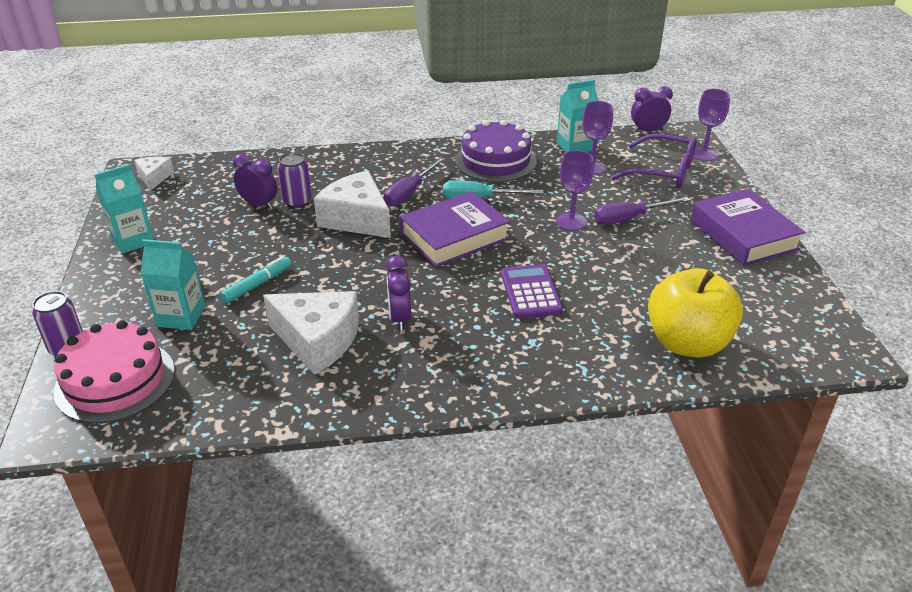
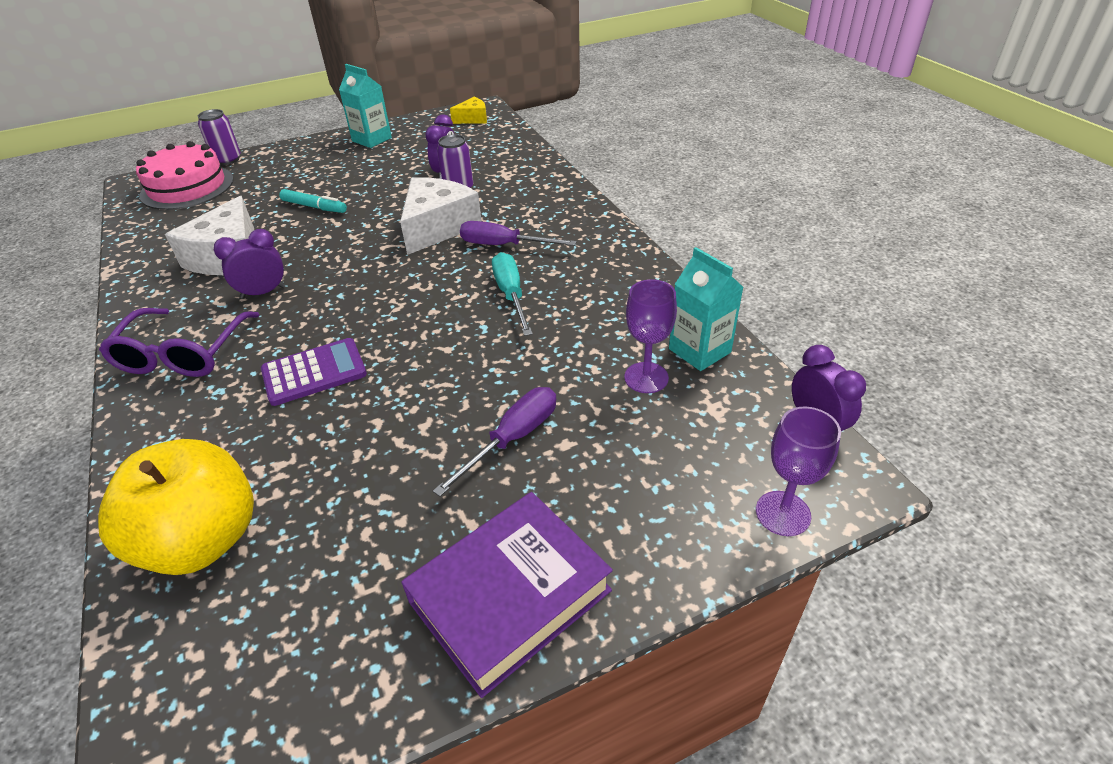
camera: 75 degrees right, 5 degrees up
white cheese [134,156,174,190] -> yellow cheese [450,97,487,124]
turquoise carton [140,239,205,330] -> none
purple book [400,191,510,267] -> none
purple cake [455,120,537,182] -> none
purple goblet [556,150,594,230] -> none
purple screwdriver [594,197,690,225] -> purple screwdriver turned 75 degrees clockwise [433,387,556,497]
purple glasses [611,134,697,188] -> purple glasses moved to [99,308,259,377]

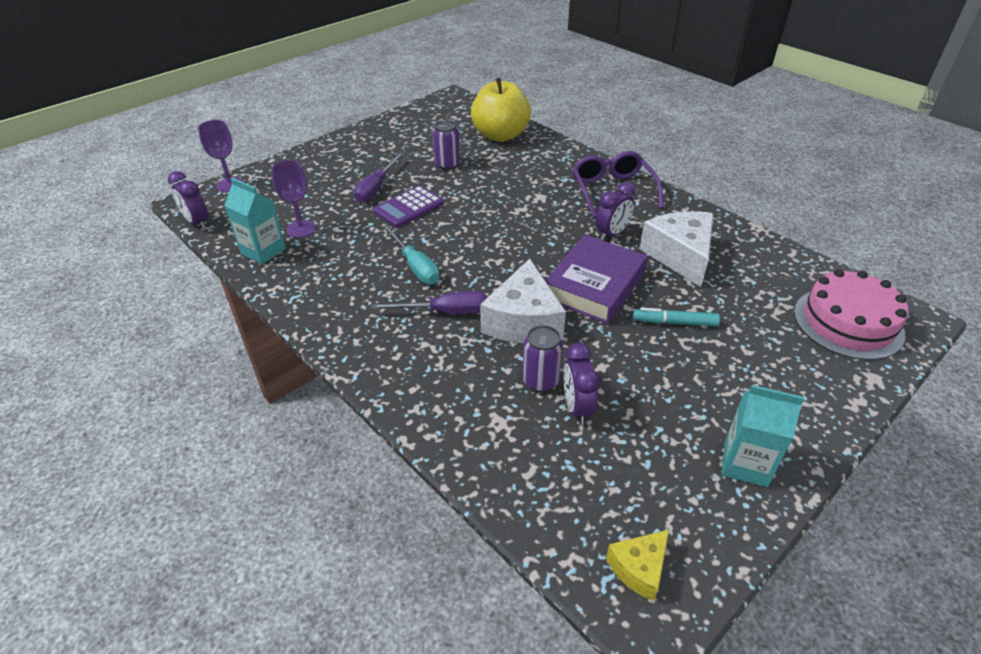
camera: 160 degrees right, 0 degrees up
purple can [198,109,241,165] -> purple can moved to [432,120,460,170]
purple calculator [261,338,367,406] -> purple calculator moved to [373,186,444,227]
purple book [401,492,613,698] -> purple book moved to [545,235,648,324]

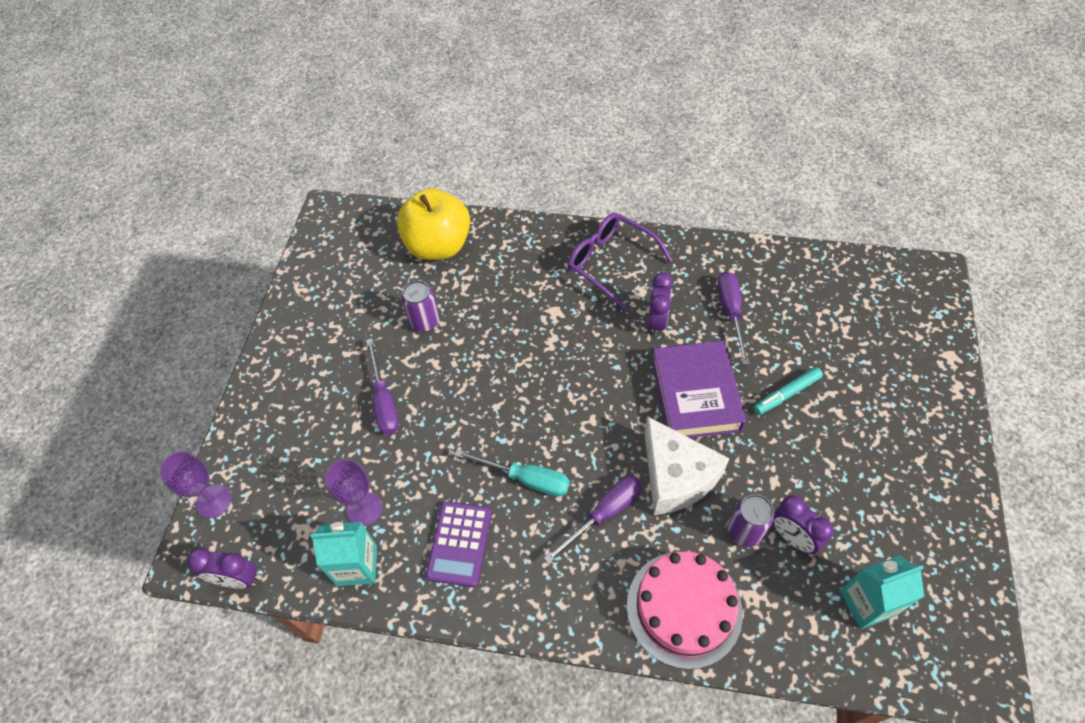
camera: 35 degrees left, 15 degrees up
purple calculator [373,186,444,227] -> purple calculator moved to [426,502,492,587]
yellow cheese [606,530,669,601] -> none
white cheese [639,211,714,287] -> purple screwdriver [717,272,750,365]
turquoise carton [721,385,804,487] -> turquoise carton moved to [840,556,924,629]
pink cake [794,269,909,360] -> pink cake moved to [627,551,743,669]

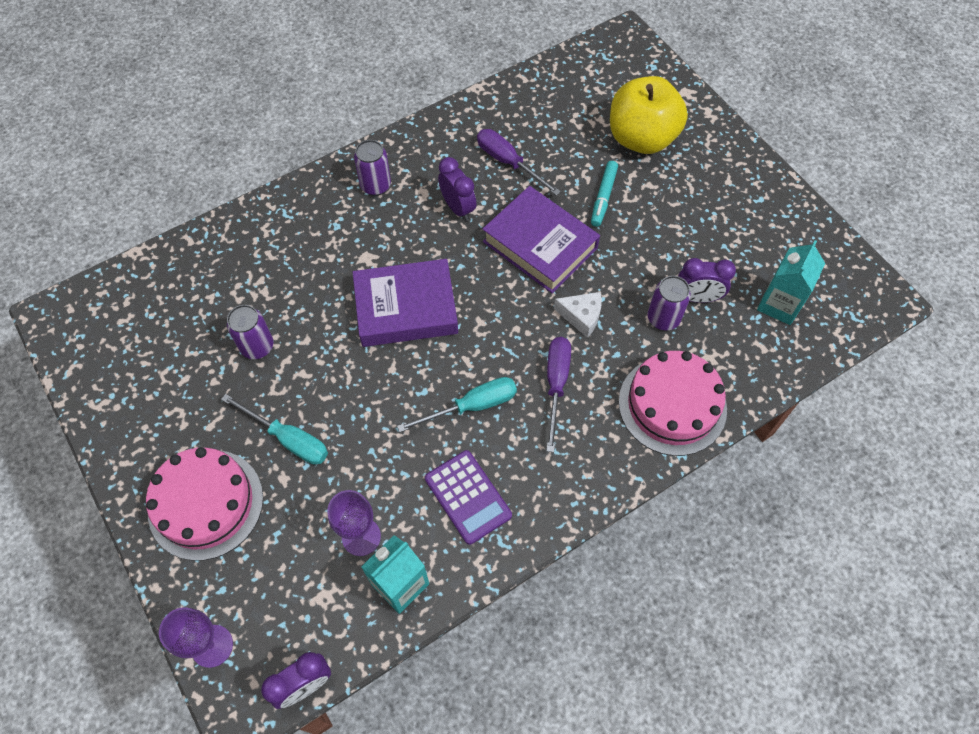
camera: 45 degrees left, 5 degrees up
purple screwdriver [366,338,399,435] -> turquoise screwdriver [221,394,328,465]
yellow apple [397,188,470,260] -> yellow apple moved to [610,76,688,154]
purple glasses [568,213,673,311] -> purple can [354,140,391,196]
white cheese [644,416,730,515] -> white cheese [554,292,602,338], size x0.53
none -> pink cake [146,447,263,561]
none -> purple book [353,259,458,347]

